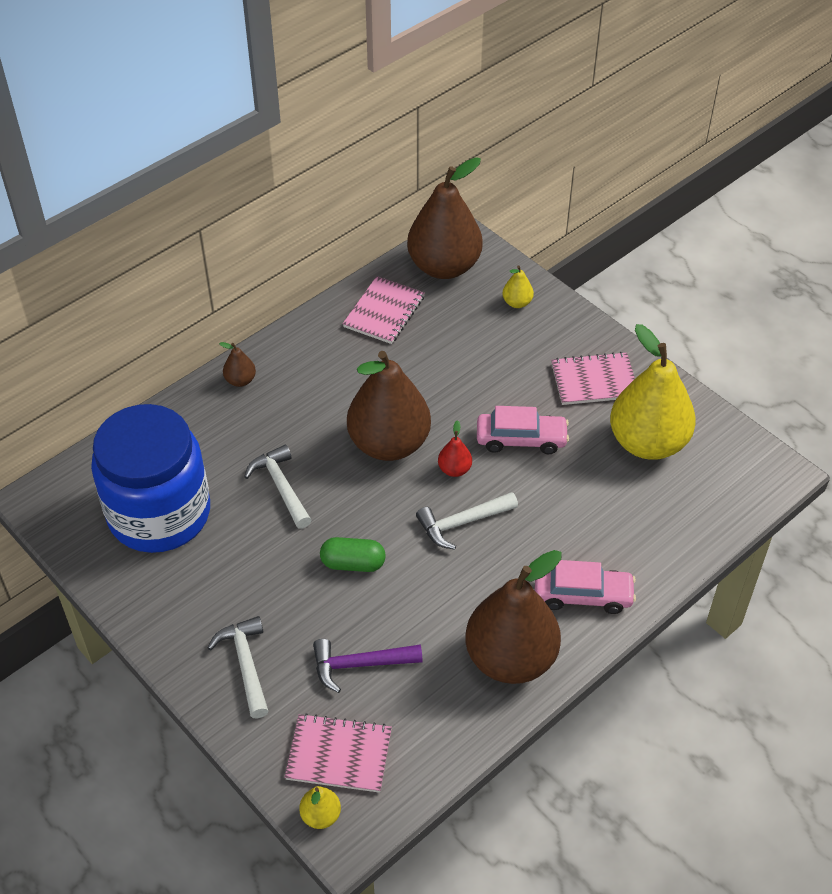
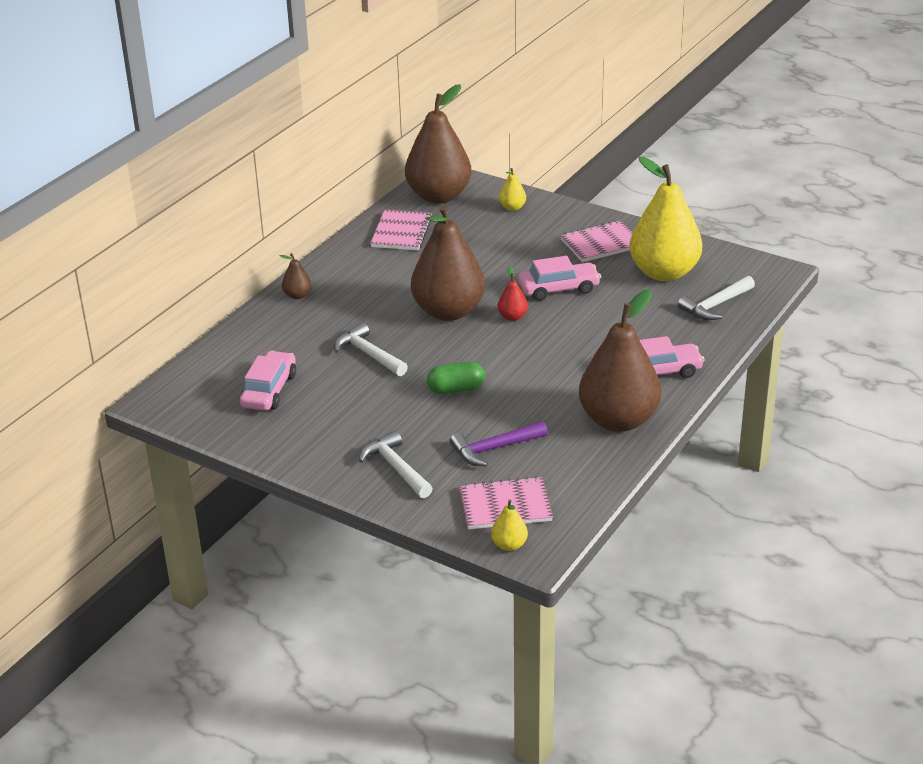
camera: 15 degrees left, 15 degrees down
blue jar [91,404,210,553] -> pink car [240,351,296,411]
white hammer [416,492,518,550] -> white hammer moved to [678,276,755,320]

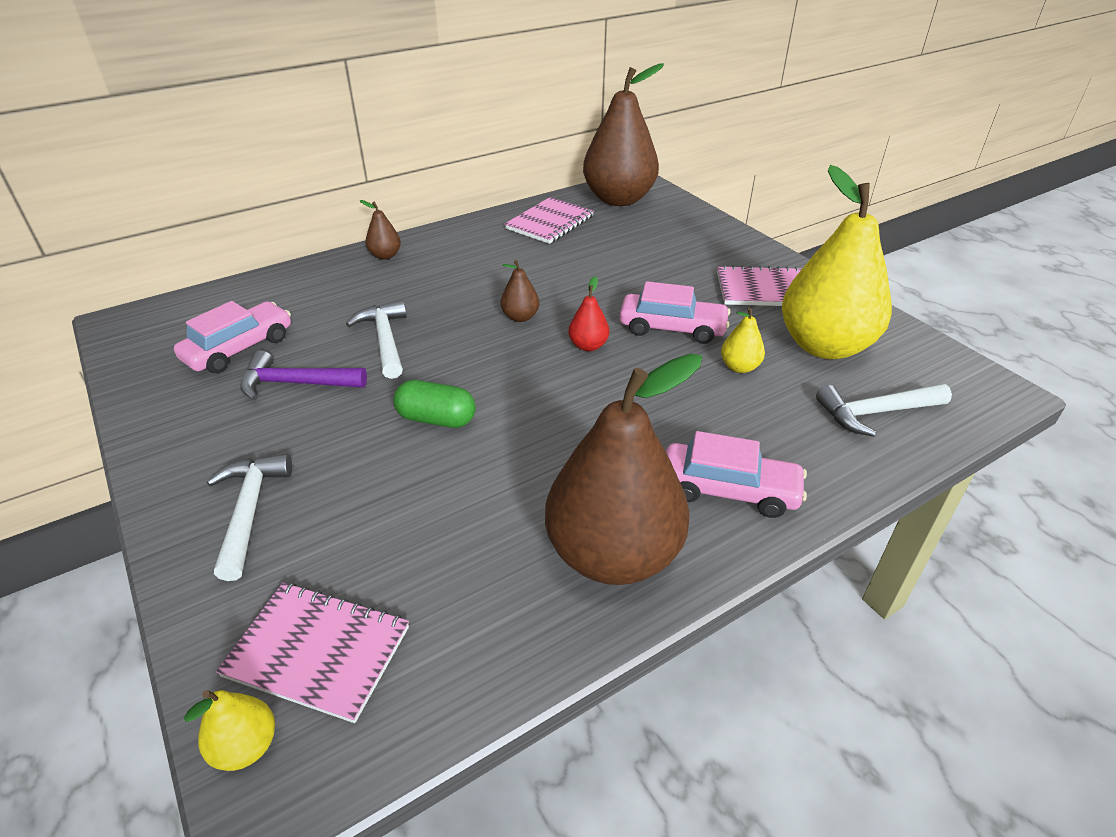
camera: 25 degrees right, 5 degrees up
brown pear [411,205,485,321] -> brown pear [500,260,539,322], size x0.41
purple hammer [450,421,548,466] -> purple hammer moved to [240,350,367,400]
yellow pear [499,168,526,211] -> yellow pear moved to [721,307,765,373]

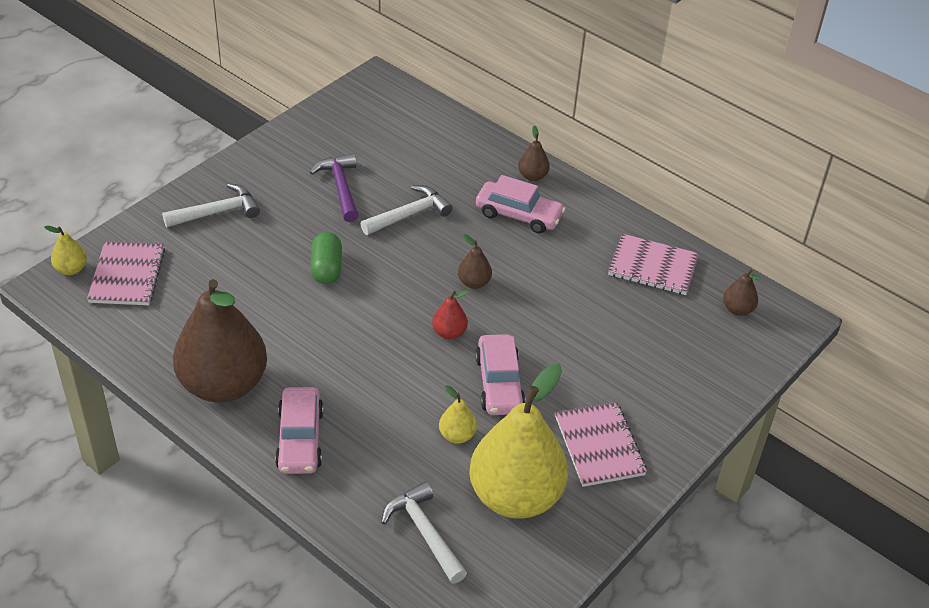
camera: 70 degrees right, 5 degrees up
pink car [174,301,291,373] -> pink car moved to [476,175,566,234]
brown pear [583,63,664,206] -> brown pear [723,270,761,316], size x0.41

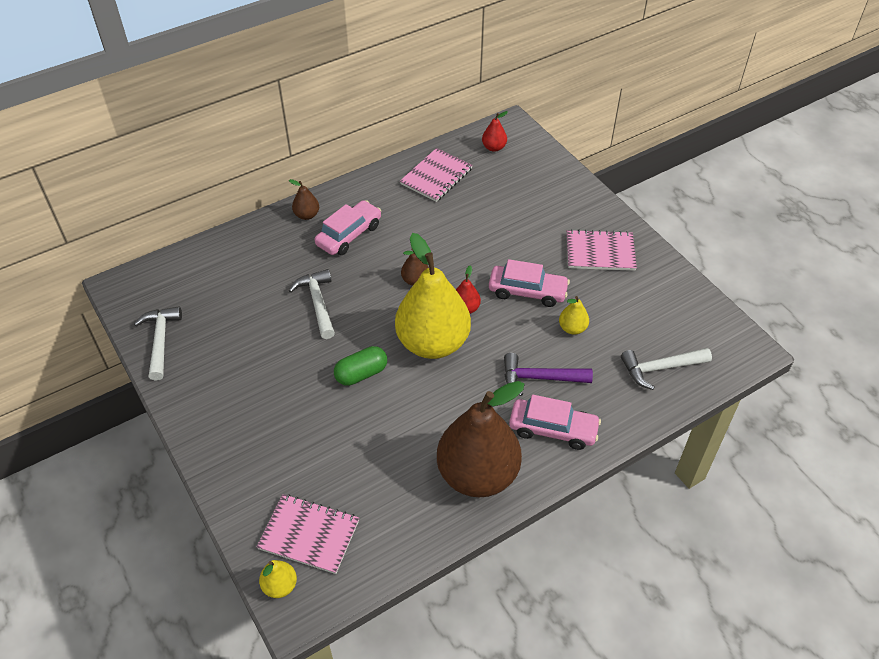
camera: 70 degrees left, 5 degrees up
white hammer [162,183,260,227] -> white hammer moved to [134,306,182,381]
purple hammer [310,153,359,222] -> purple hammer moved to [504,353,593,396]
green capsule [311,232,342,284] -> green capsule turned 45 degrees counterclockwise [334,346,387,386]
yellow pear [469,364,568,519] -> yellow pear moved to [395,233,471,359]
brown pear [723,270,761,316] -> red pear [482,111,508,152]

